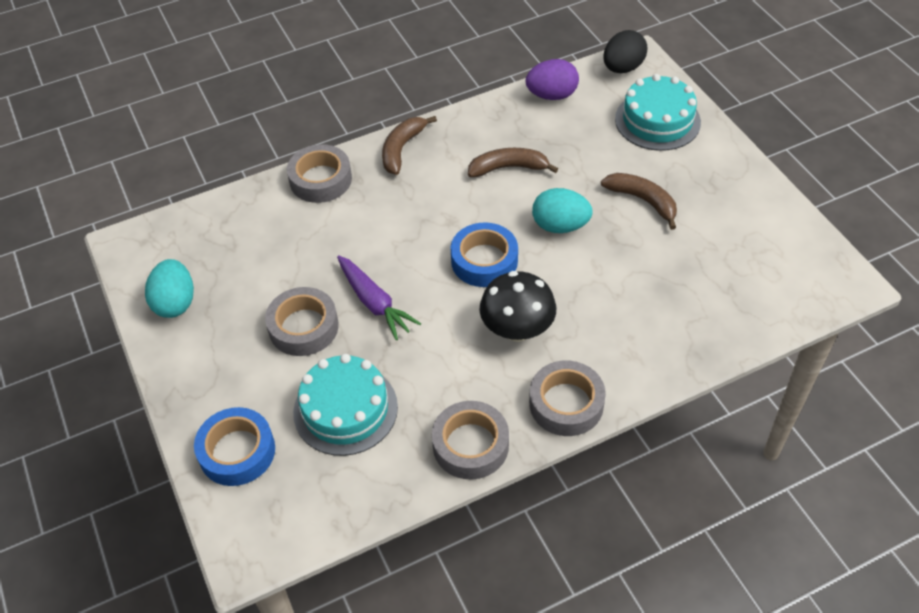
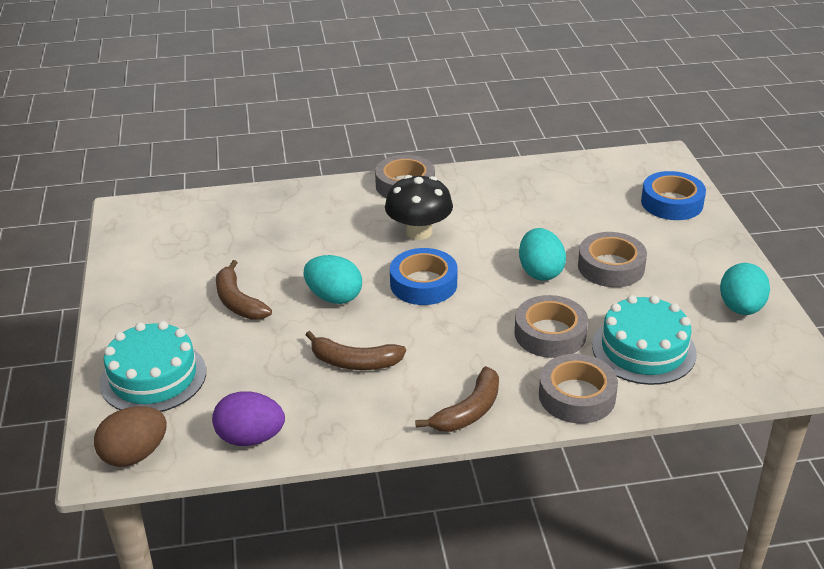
camera: 165 degrees left, 15 degrees down
turquoise cake [293,354,398,456] -> turquoise cake moved to [592,295,697,385]
purple carrot [337,255,421,340] -> turquoise egg [519,228,566,281]
grey tape [432,401,509,480] -> grey tape moved to [514,295,588,358]
black egg [603,30,648,73] -> brown egg [94,406,167,467]

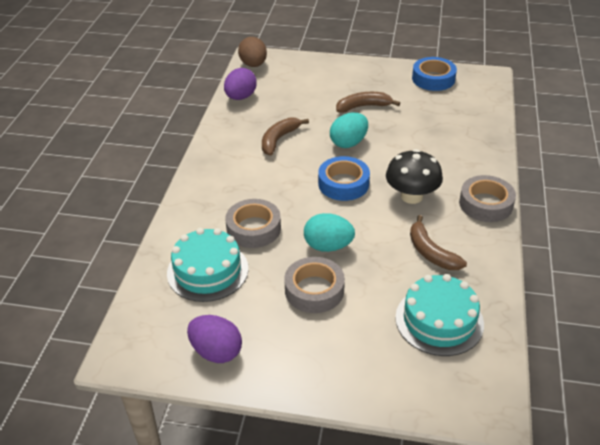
camera: 110 degrees right, 5 degrees up
turquoise cake [100,321,206,412] -> turquoise cake moved to [395,274,484,356]
brown banana [415,366,499,432] -> brown banana moved to [410,215,467,270]
grey tape [539,354,618,424] -> none
blue tape [641,171,706,220] -> blue tape moved to [412,57,457,91]
turquoise egg [720,263,770,315] -> purple egg [187,315,242,363]

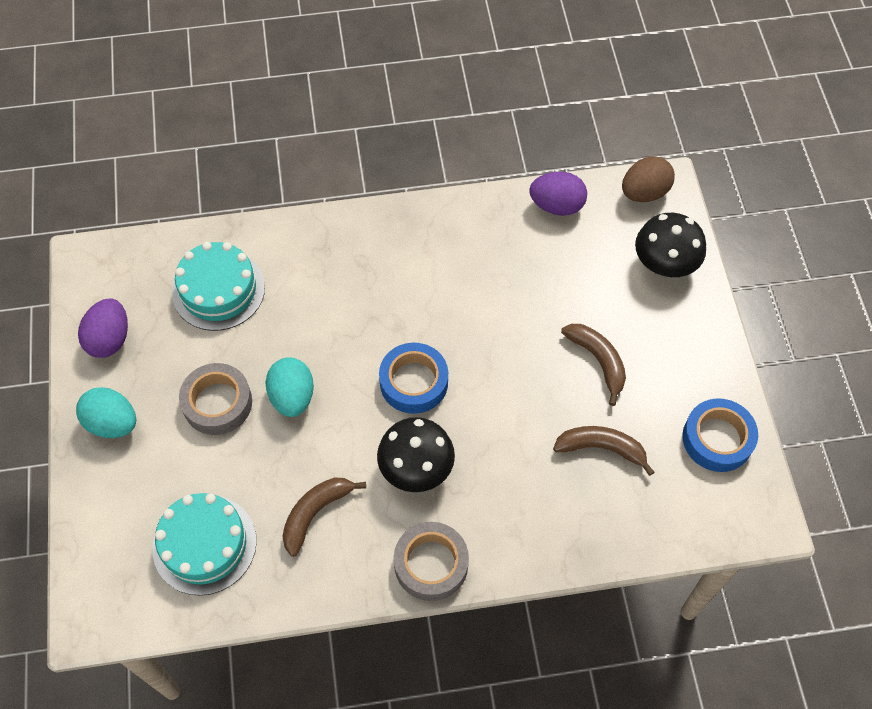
camera: 70 degrees right, 20 degrees up
grey tape [225,199,281,248] -> none
brown banana [262,117,309,155] -> brown banana moved to [553,426,654,476]
turquoise egg [330,112,368,148] -> turquoise egg moved to [76,387,136,438]
none -> black mushroom [635,213,706,277]

